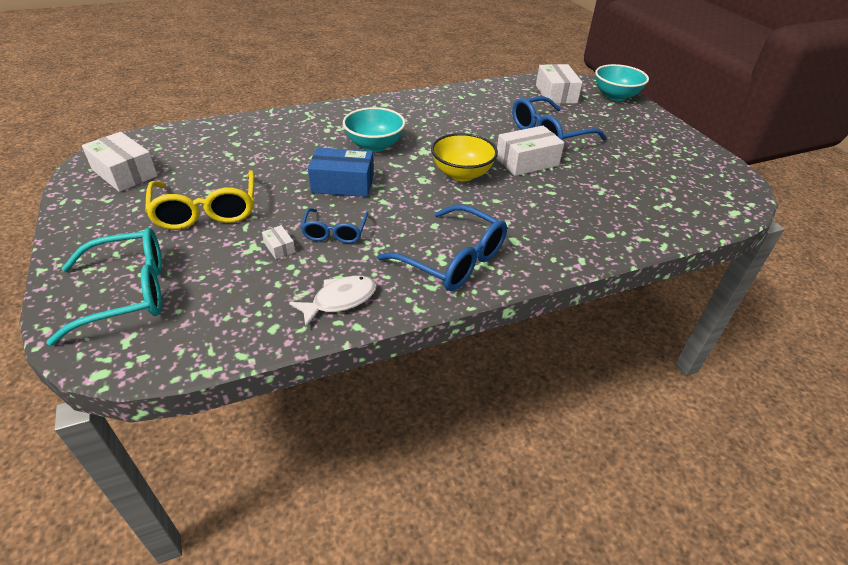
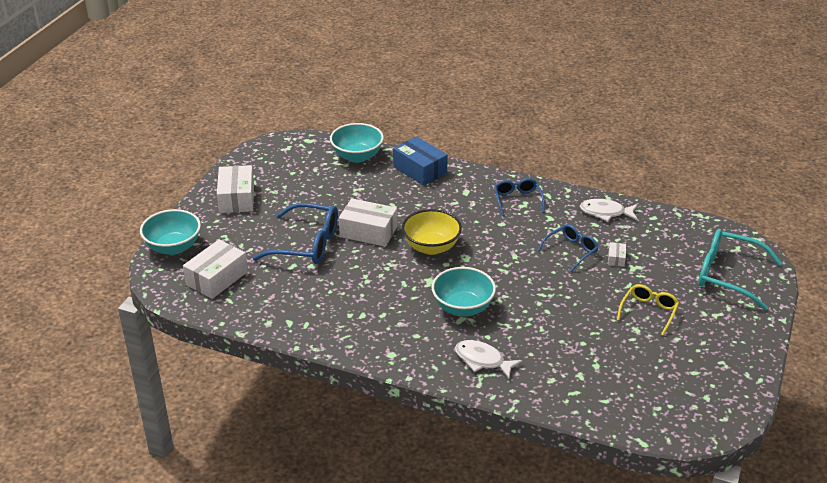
camera: 135 degrees left, 5 degrees down
white box [82,132,158,192] -> white box moved to [217,165,254,213]
yellow glasses [145,170,255,230] -> yellow glasses [617,284,679,335], size x0.59
blue box [308,147,374,197] -> blue box moved to [393,136,448,186]
blue glasses [377,205,507,291] -> blue glasses [494,178,545,216], size x0.59
none -> turquoise bowl [330,123,384,163]
none -> white fish [455,340,522,379]

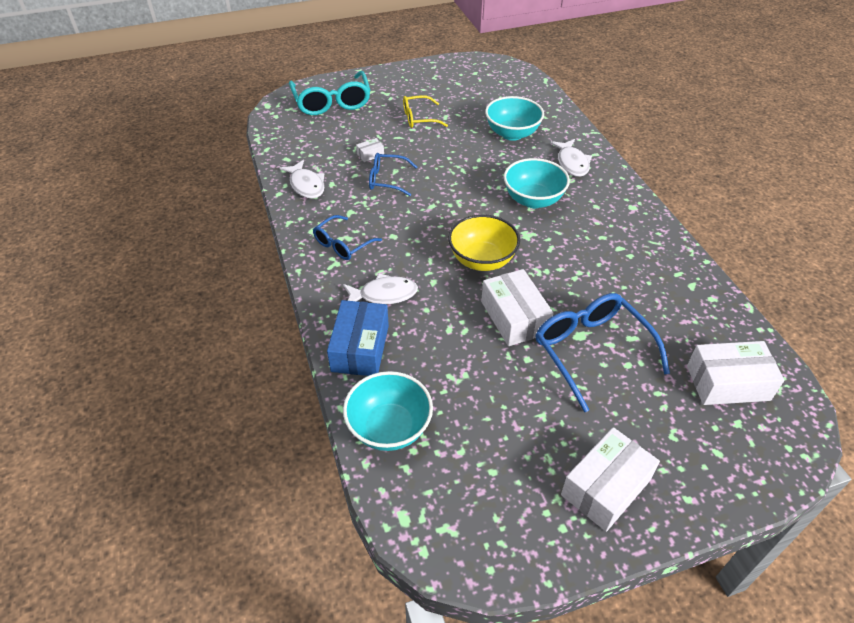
camera: 130 degrees left, 10 degrees up
turquoise bowl [140,209,201,255] -> turquoise bowl moved to [485,96,544,141]
none -> white fish [343,273,418,304]

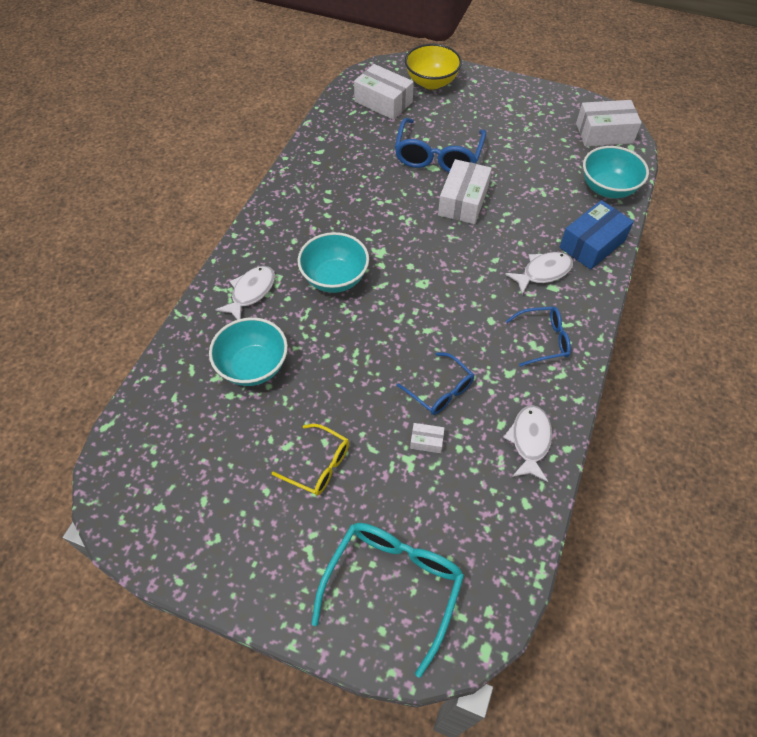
camera: 140 degrees left, 10 degrees up
white fish [343,273,418,304] -> white fish turned 120 degrees clockwise [505,252,573,295]
yellow bowl [448,214,520,271] -> yellow bowl moved to [405,44,462,90]
white box [561,427,660,532] -> white box moved to [576,100,642,146]

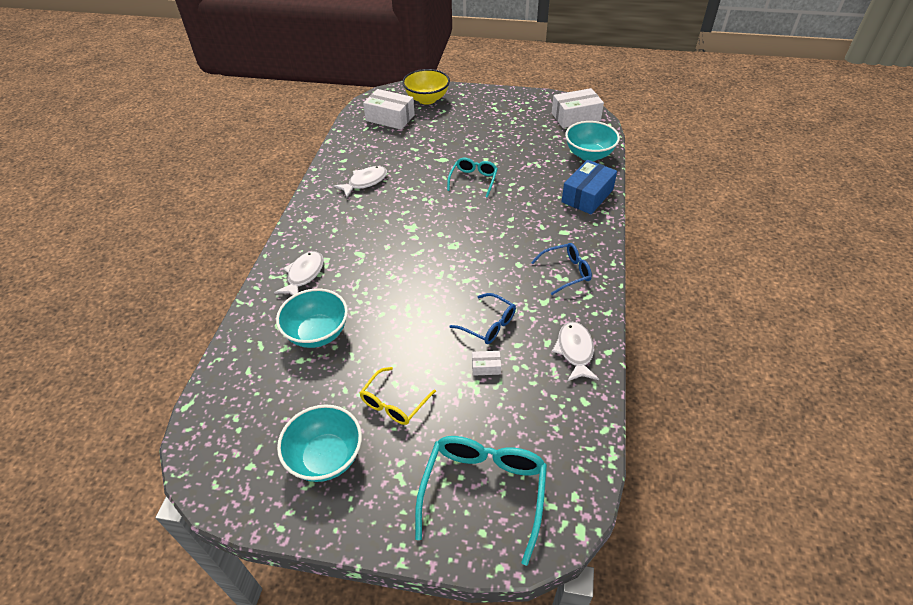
camera: 10 degrees left, 10 degrees down
yellow glasses [272,424,349,495] -> yellow glasses turned 105 degrees clockwise [360,367,436,425]
turquoise bowl [298,232,369,293] -> turquoise bowl moved to [277,405,362,482]
blue glasses [394,118,486,172] -> none
white box [438,159,492,224] -> turquoise glasses [447,158,498,198]
white fish [505,252,573,295] -> white fish moved to [334,166,387,198]

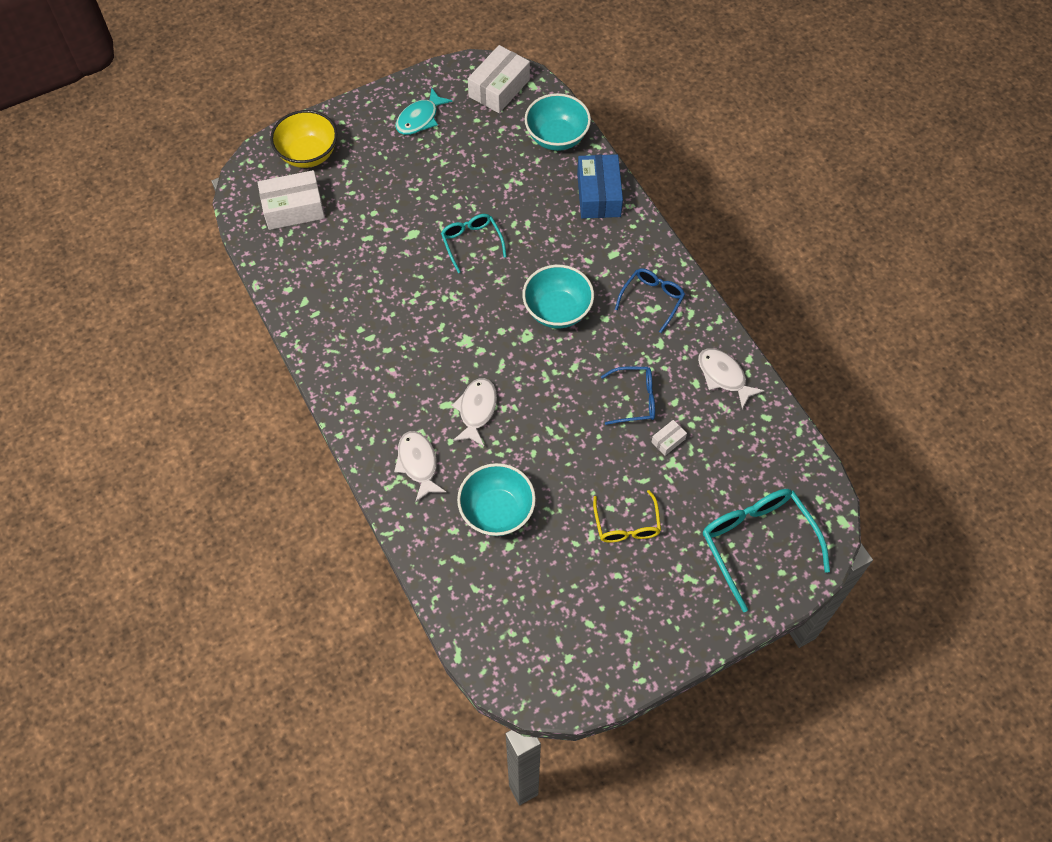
camera: 40 degrees left, 15 degrees up
turquoise bowl [277,405,362,482] -> turquoise bowl moved to [522,265,594,328]
white fish [334,166,387,198] -> white fish moved to [452,378,497,446]
none -> turquoise fish [395,88,453,135]

